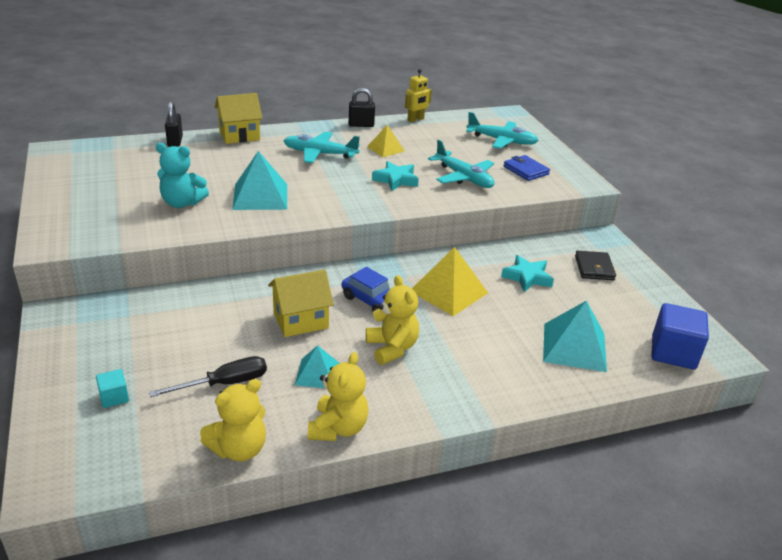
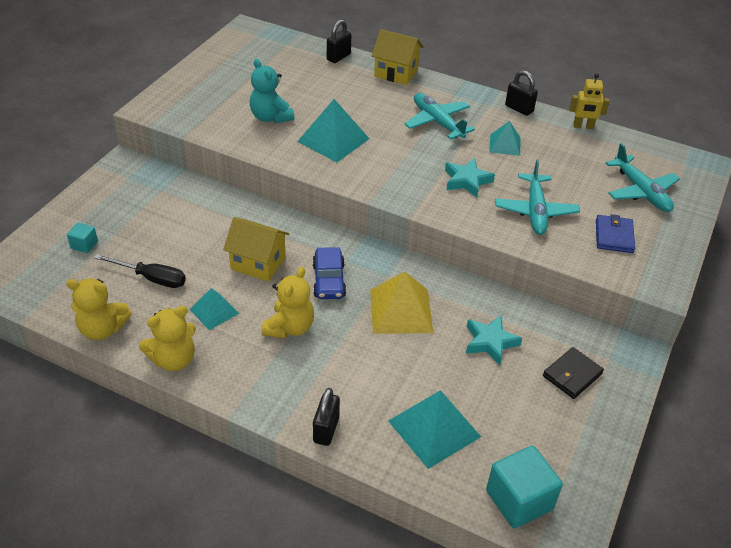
camera: 45 degrees right, 10 degrees up
yellow pyramid [367,125,405,157] -> turquoise pyramid [489,121,521,156]
blue cube [651,303,709,369] -> turquoise cube [486,446,563,529]
none -> black padlock [313,388,340,446]

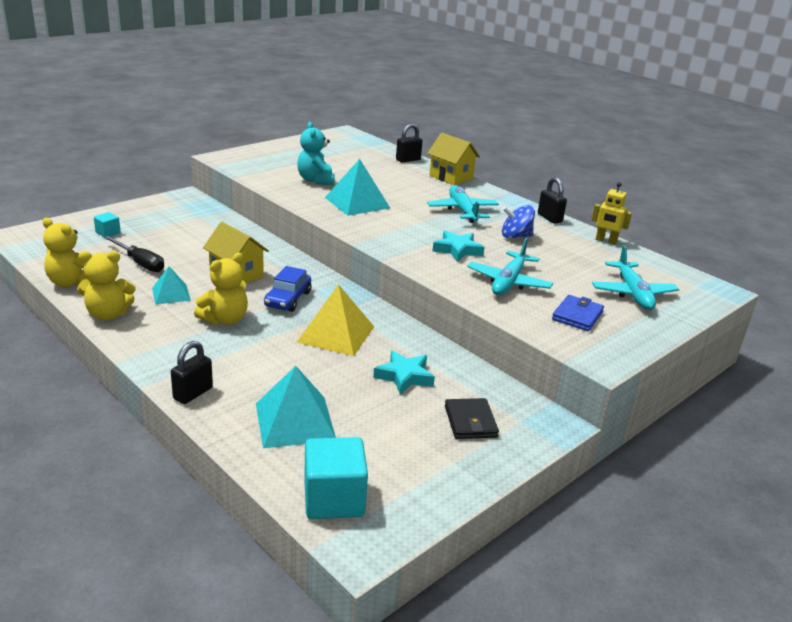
camera: 20 degrees right, 15 degrees down
turquoise pyramid [489,121,521,156] -> blue spinning top [502,205,535,238]
black wallet [543,347,604,399] -> black wallet turned 75 degrees counterclockwise [445,398,499,439]

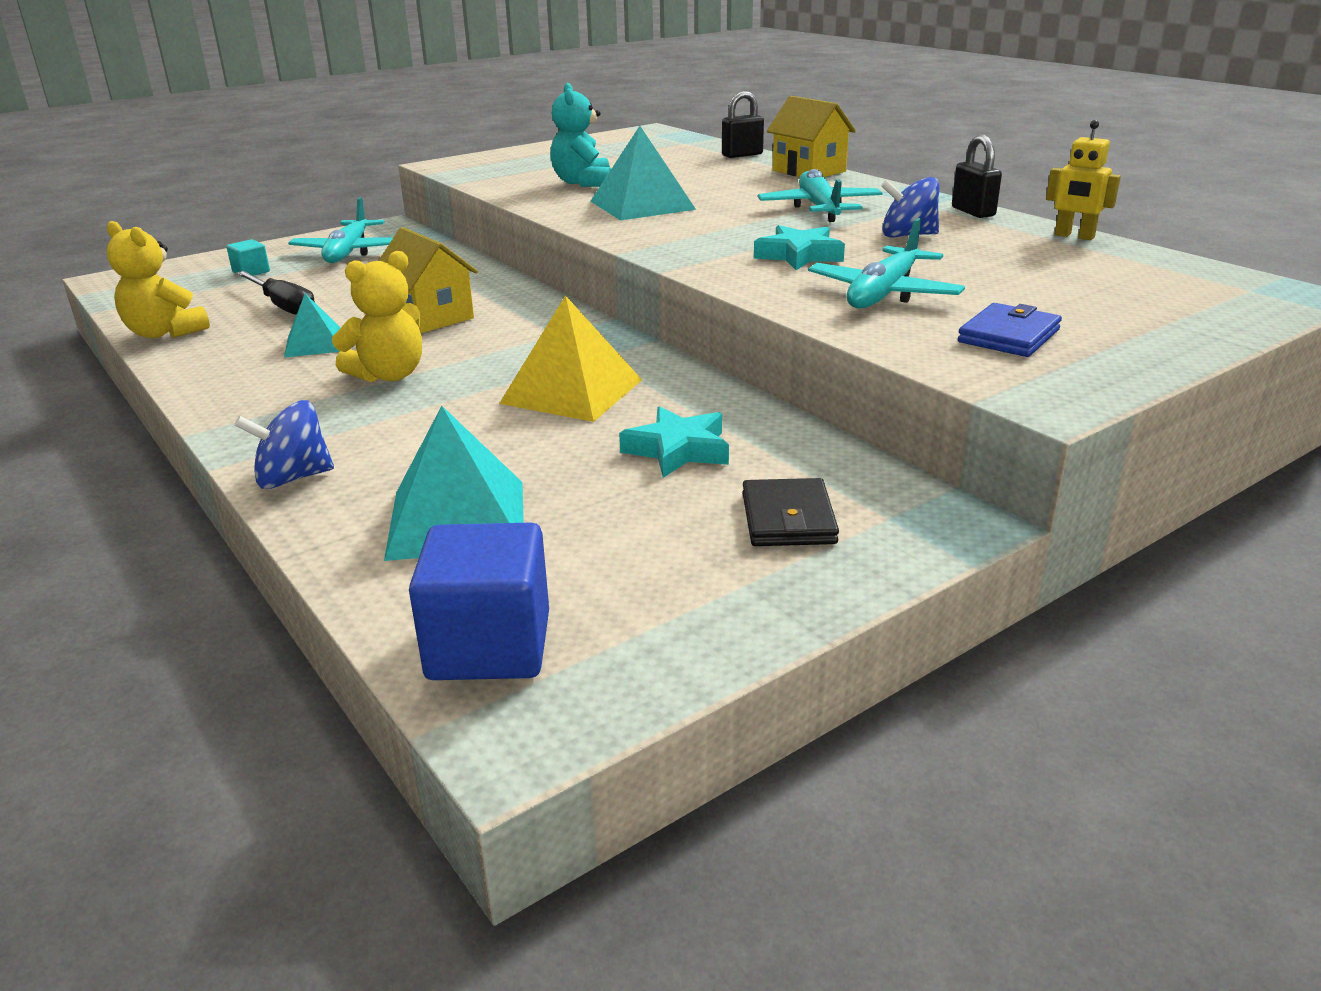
camera: 10 degrees right, 0 degrees up
yellow teddy bear [77,251,136,320] -> none
black padlock [171,341,213,404] -> blue spinning top [234,400,334,489]
blue car [264,266,311,312] -> none
turquoise cube [304,437,368,519] -> blue cube [409,523,549,680]
turquoise plane [592,245,679,310] -> turquoise plane moved to [288,197,394,263]

